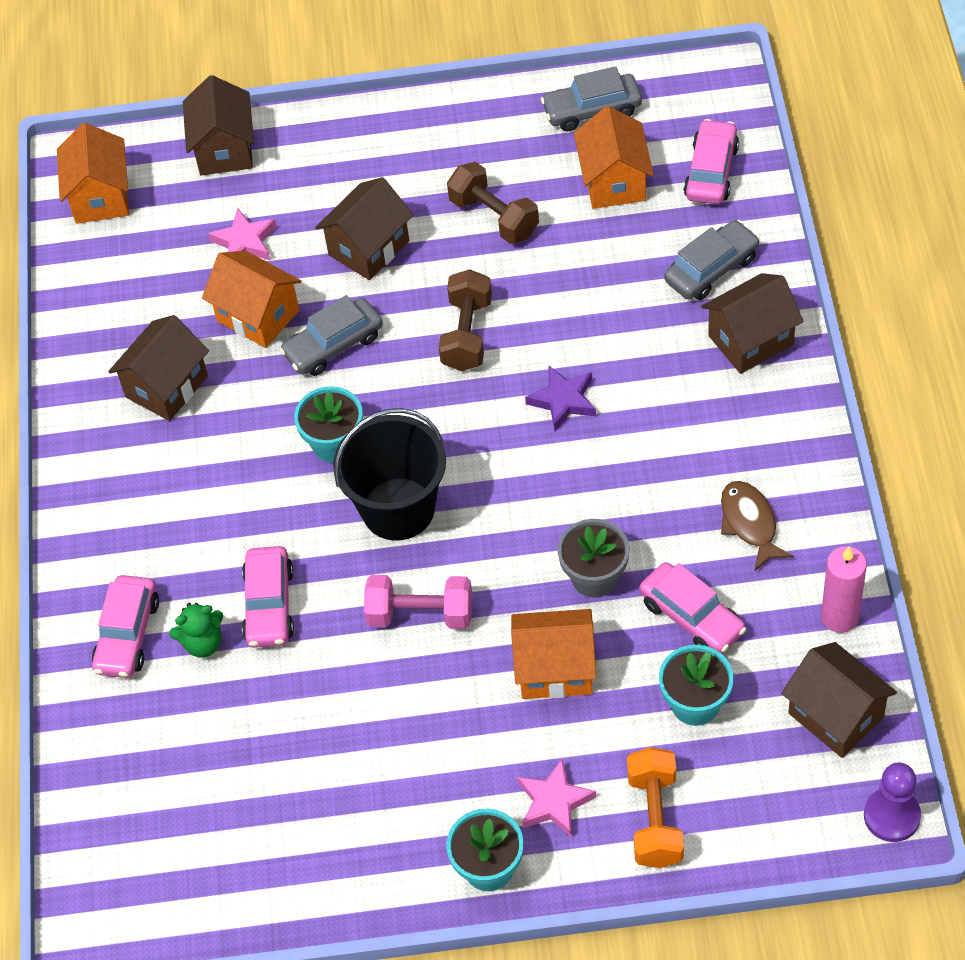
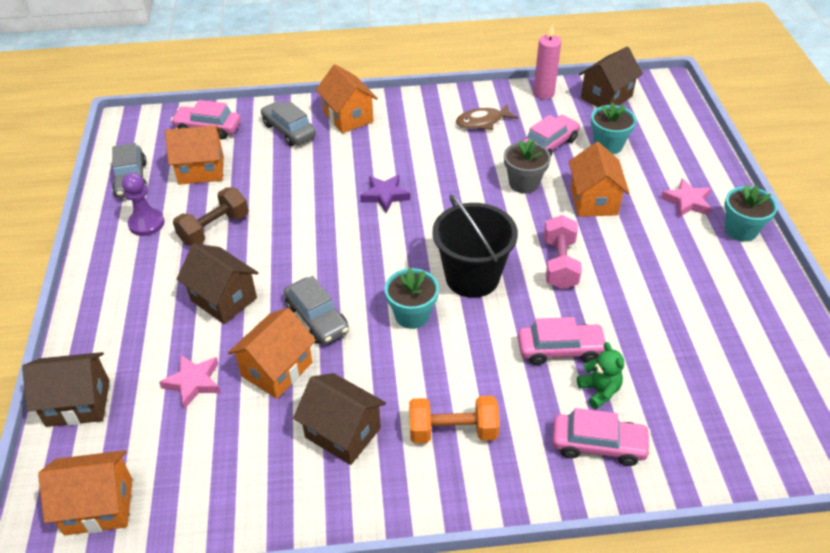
camera: 95 degrees left, 10 degrees down
brown dumbbell [439,269,492,371] -> none
orange dumbbell [627,747,684,868] -> orange dumbbell moved to [409,396,500,443]
brown house [701,273,804,374] -> orange house [316,64,378,133]
purple pawn [864,763,921,842] -> purple pawn moved to [122,173,165,236]

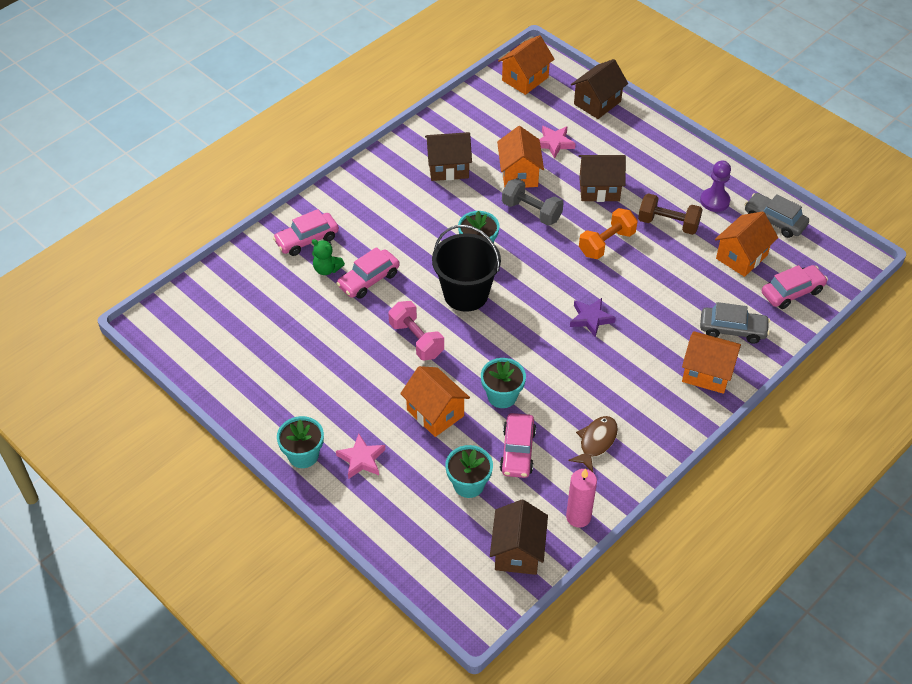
camera: 140 degrees right, 5 degrees up
brown dumbbell [173,187,248,246] -> brown dumbbell turned 75 degrees counterclockwise [638,193,703,235]
grey car [284,276,349,344] -> grey dumbbell [502,178,563,225]
orange dumbbell [409,396,500,443] -> orange dumbbell moved to [579,208,638,259]
grey flower pot [504,139,551,193] -> turquoise flower pot [481,358,526,408]

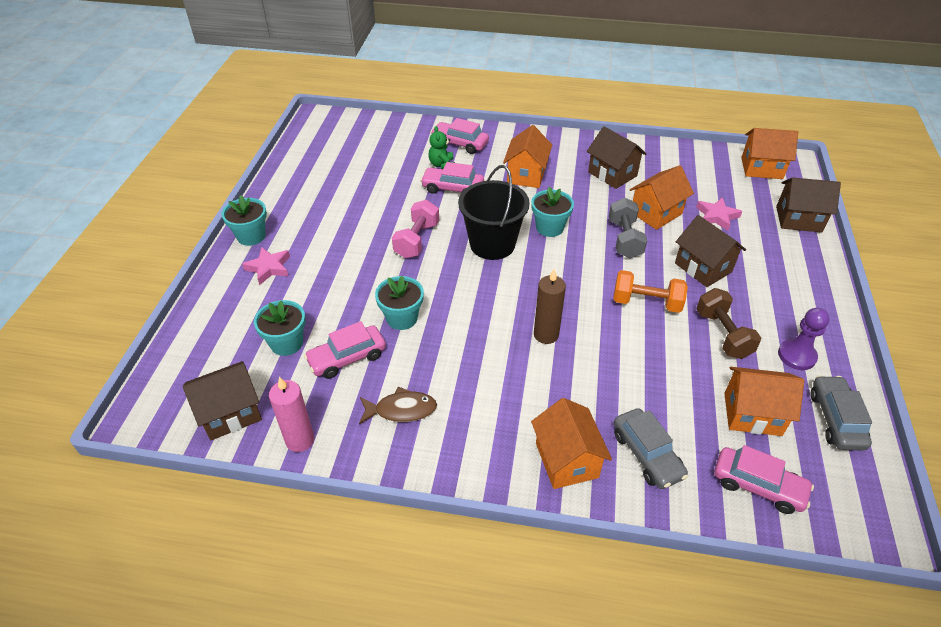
camera: 55 degrees right, 5 degrees down
orange house [400,366,470,437] -> orange house moved to [503,125,552,188]
purple star [570,298,616,338] -> brown candle [534,269,566,344]

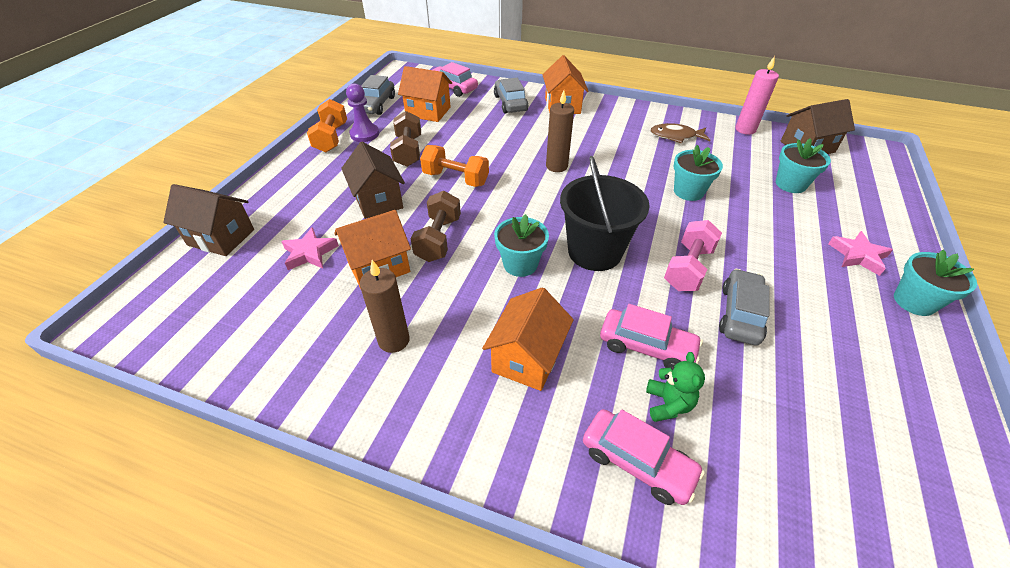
camera: 170 degrees left, 0 degrees up
pink car [304,321,386,379] -> none
brown house [587,126,646,189] -> brown candle [360,260,410,353]
grey dumbbell [609,198,647,258] -> brown dumbbell [411,191,461,262]
orange house [741,128,798,179] -> none
none -> orange dumbbell [307,99,347,152]
none -> grey car [719,269,770,346]

